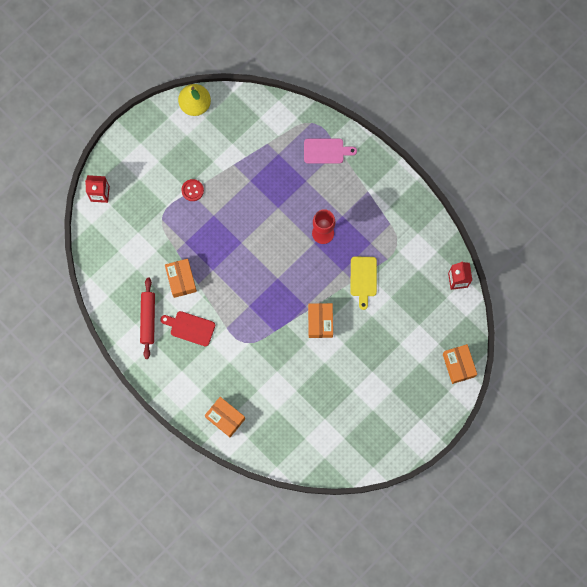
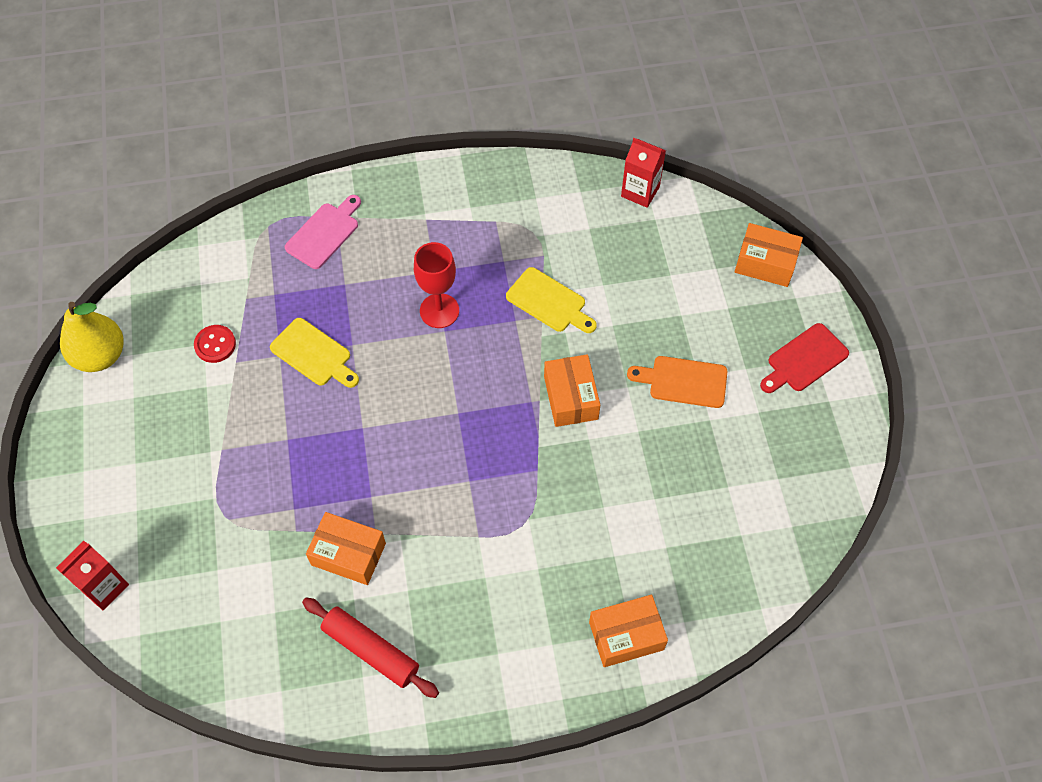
camera: 55 degrees left, 15 degrees down
red cutting board [160,311,215,346] -> red cutting board moved to [760,323,849,393]
red button [181,179,204,201] -> red button moved to [194,325,236,363]
orange box [308,303,333,338] -> orange box turned 45 degrees clockwise [544,354,600,427]
none -> yellow cutting board [270,318,359,388]
none -> orange cutting board [627,356,728,408]

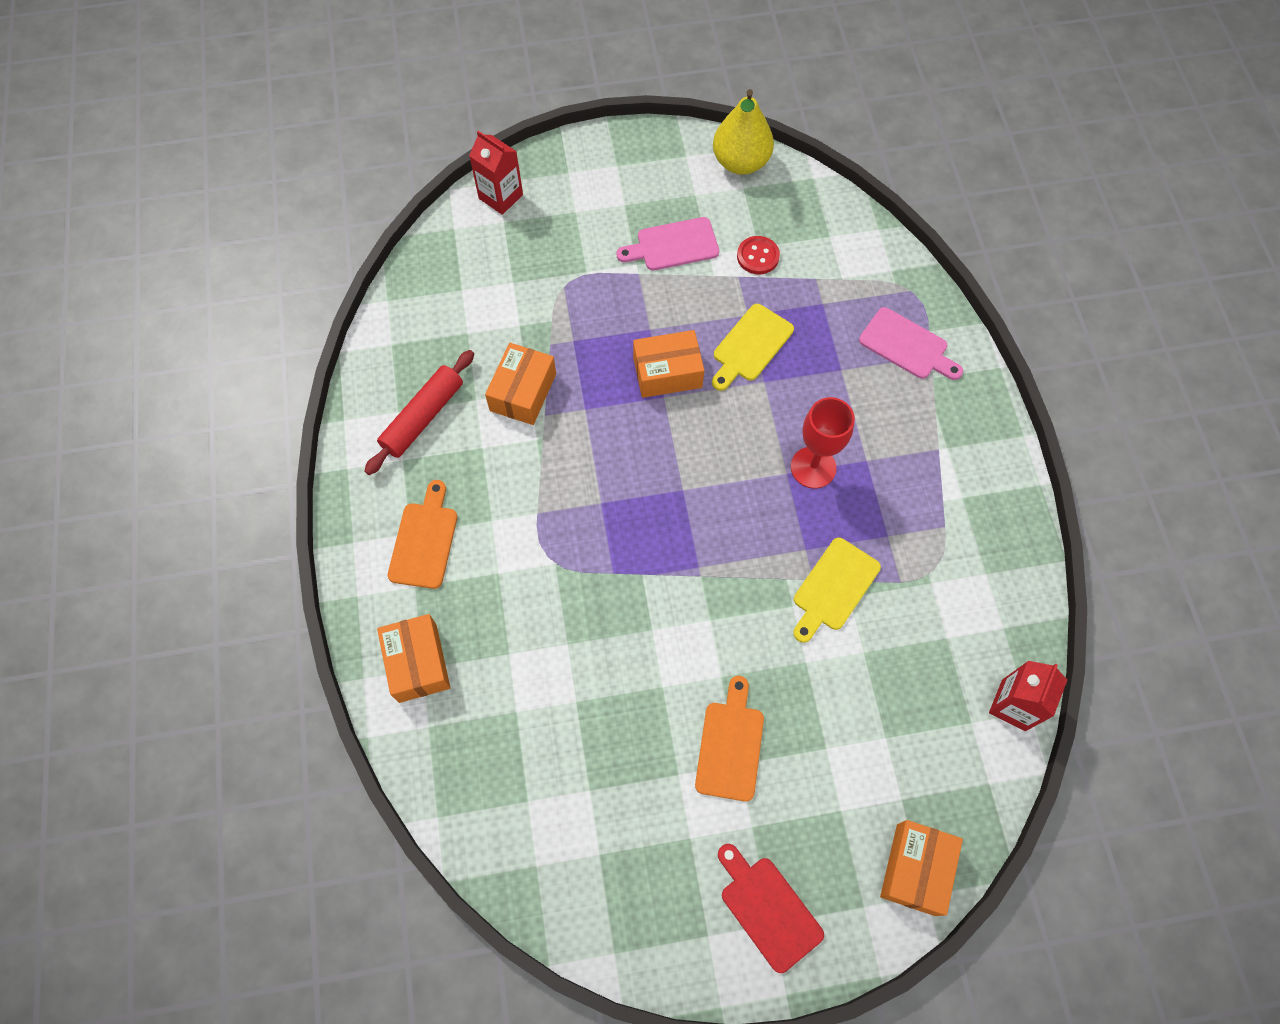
camera: 90 degrees right, 5 degrees up
orange box [544,354,600,427] -> orange box moved to [633,330,704,398]
none -> orange cutting board [388,480,457,589]
none -> pink cutting board [617,217,719,270]

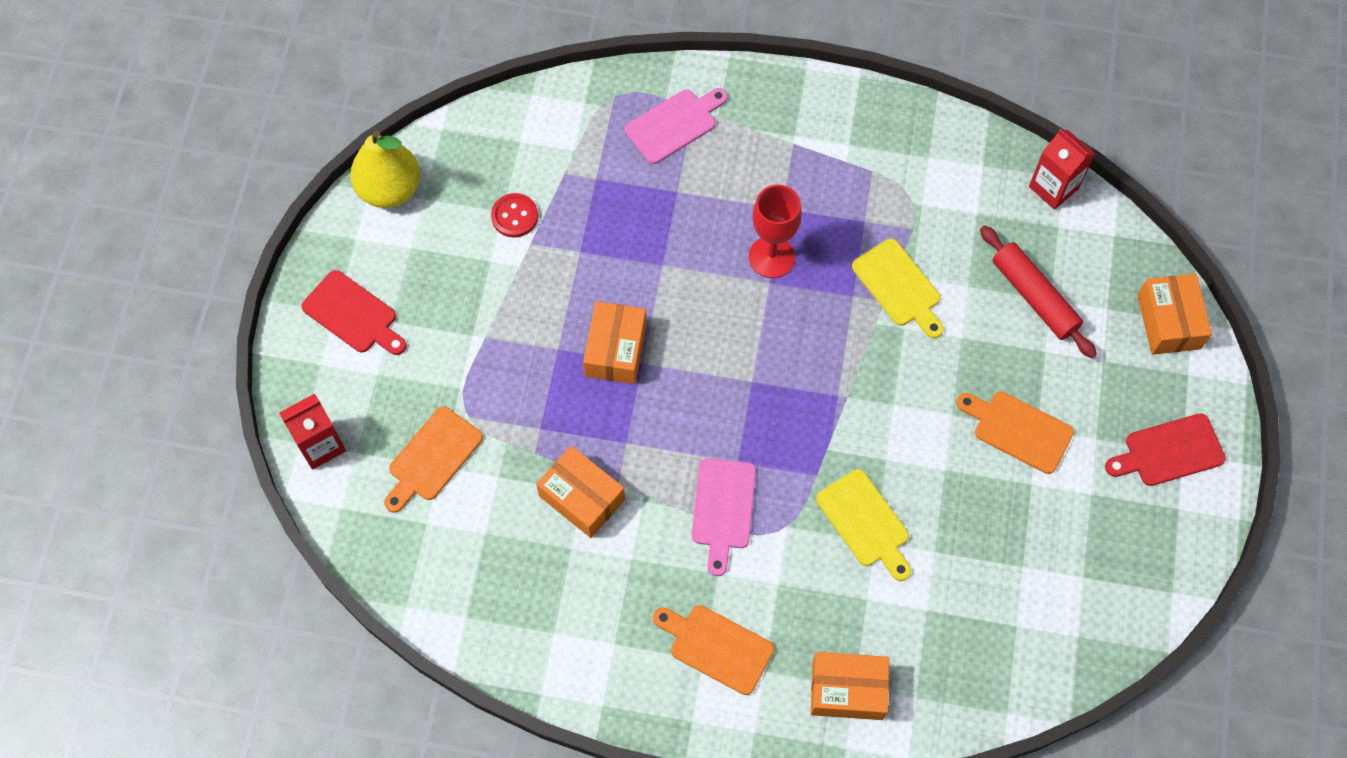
camera: 70 degrees left, 0 degrees up
red rolling pin [364,350,474,475] -> red rolling pin moved to [980,225,1097,358]
pink cutting board [617,217,719,270] -> pink cutting board moved to [692,458,756,576]
yellow cutting board [712,304,794,391] -> yellow cutting board moved to [816,469,911,581]
orange box [880,820,963,916] -> orange box turned 45 degrees clockwise [1137,274,1212,355]
none -> red cutting board [301,270,406,355]
none -> orange cutting board [384,406,483,513]

